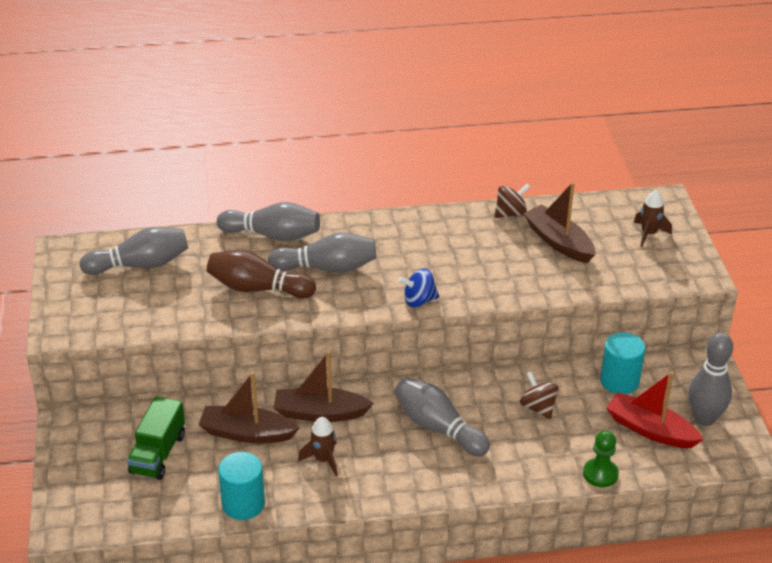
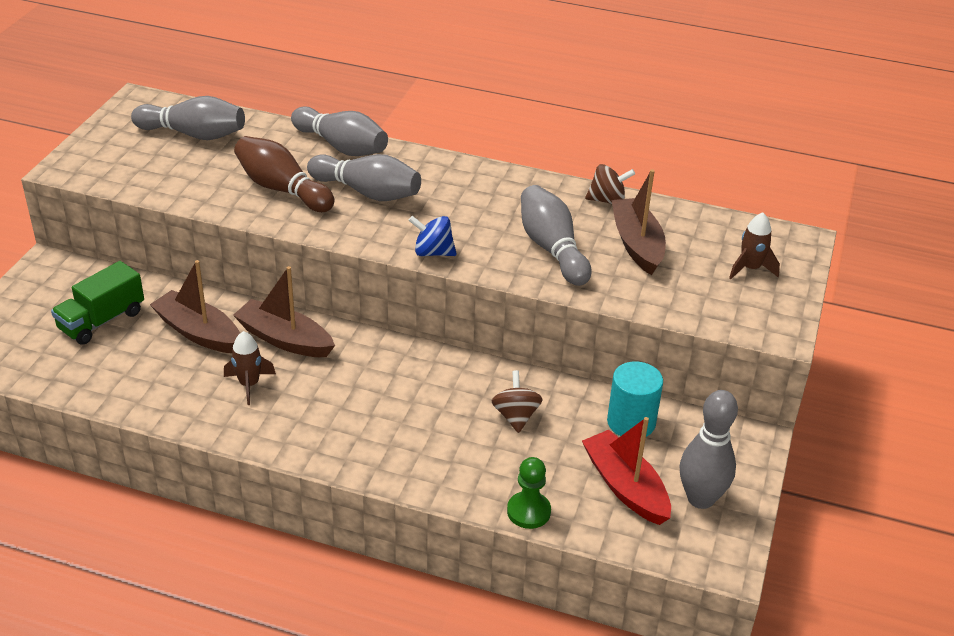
camera: 25 degrees right, 0 degrees up
turquoise cylinder [218,452,265,520] -> none
grey bowling pin [394,377,490,456] -> grey bowling pin moved to [521,185,592,286]

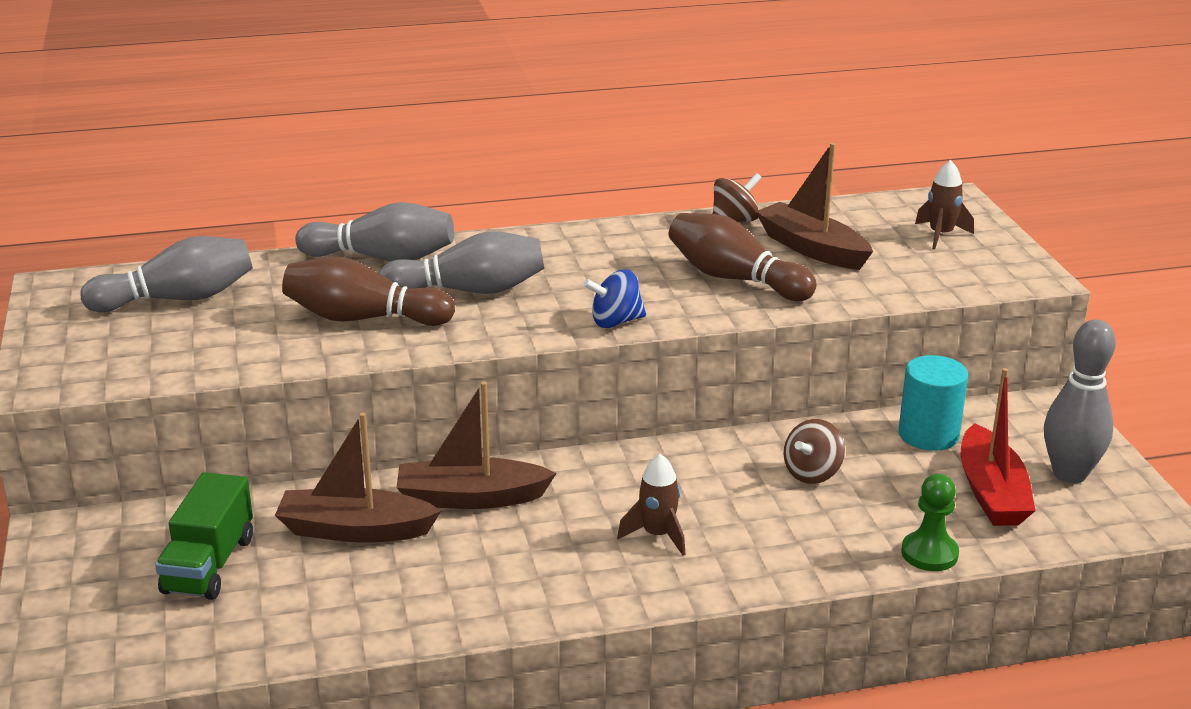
camera: 30 degrees left, 10 degrees down
brown rocket [224,331,276,405] -> brown rocket moved to [617,454,685,555]
brown spinning top [492,370,543,433] -> brown spinning top turned 105 degrees counterclockwise [784,419,845,484]
grey bowling pin [521,185,592,286] -> brown bowling pin [669,213,817,301]
red boat [582,417,671,525] -> red boat turned 120 degrees counterclockwise [961,368,1036,526]

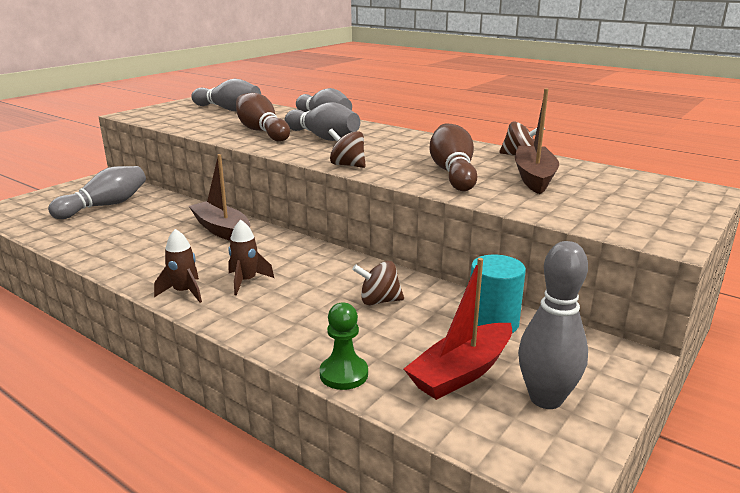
camera: 50 degrees right, 5 degrees down
green truck [155,472,253,600] -> grey bowling pin [48,166,146,219]
brown boat [275,412,441,543] -> none
blue spinning top [583,269,646,328] -> brown spinning top [328,129,366,168]
brown rocket [915,160,974,249] -> brown rocket moved to [154,229,202,303]

